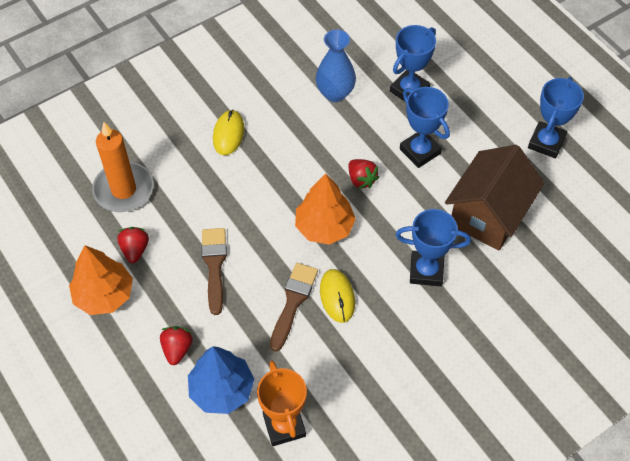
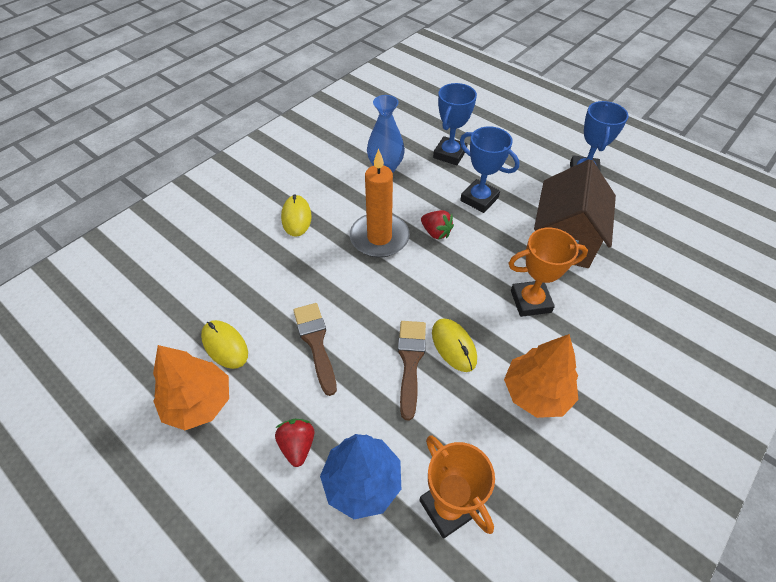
camera: 15 degrees left, 5 degrees down
orange candle [92,122,154,212] -> orange candle moved to [350,149,410,258]
red strawberry [117,227,149,263] -> yellow mouse [201,320,248,369]
orange tree [295,173,356,245] -> orange tree moved to [504,334,578,418]
blue trophy [395,209,471,286] -> orange trophy [508,227,588,317]

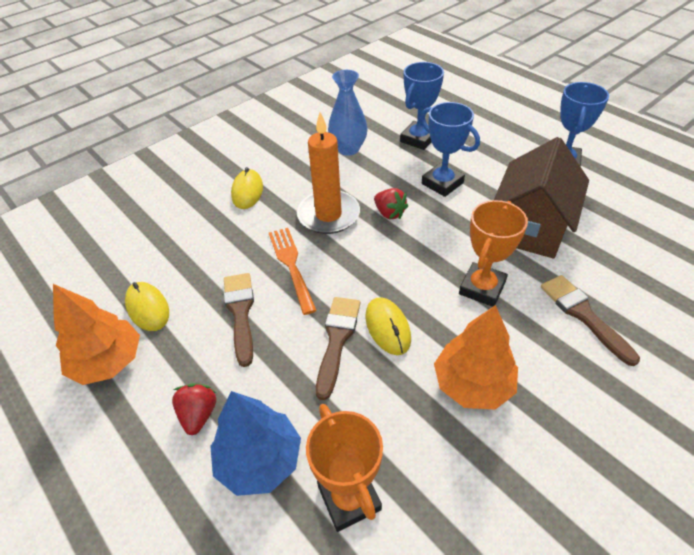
camera: 10 degrees right, 5 degrees down
orange trophy [508,227,588,317] -> orange trophy turned 60 degrees counterclockwise [459,200,528,307]
none -> orange fork [269,228,317,315]
none -> brown brush [541,275,640,366]

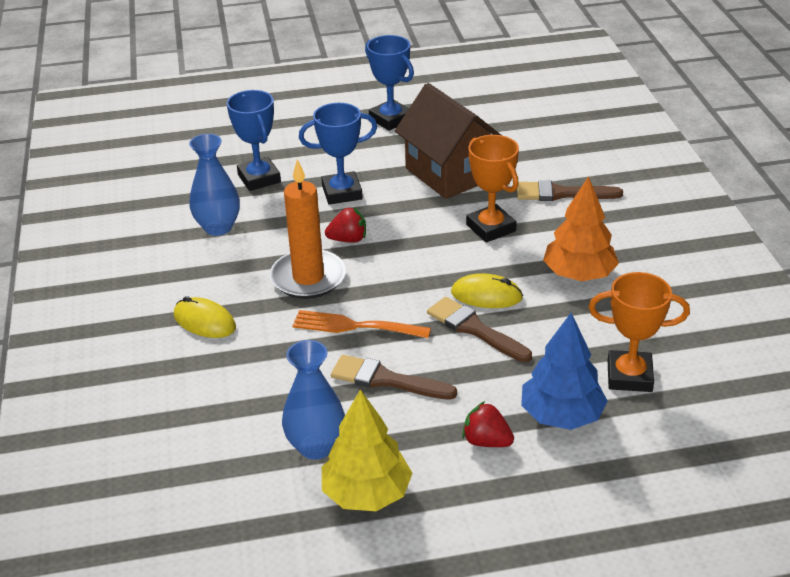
camera: 60 degrees left, 10 degrees down
orange tree [53,284,140,385] -> yellow tree [322,389,413,511]
yellow mouse [125,282,169,331] -> blue vase [282,340,345,460]

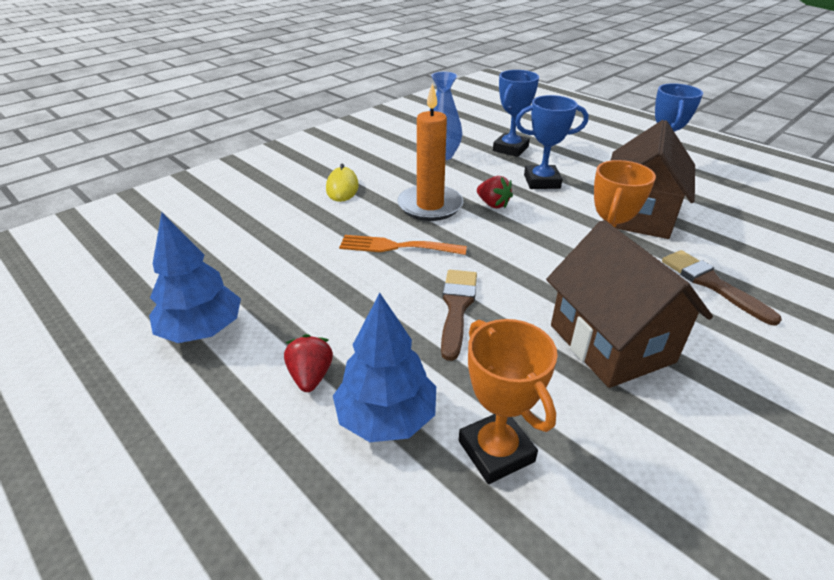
camera: 55 degrees right, 0 degrees up
blue vase [282,340,345,460] -> none
orange fork [293,310,431,338] -> orange fork turned 60 degrees counterclockwise [339,235,467,255]
blue trophy [299,103,377,205] -> blue trophy turned 45 degrees counterclockwise [515,95,588,189]
yellow tree [322,389,413,511] -> blue tree [149,213,241,343]
brown brush [331,355,457,400] -> none
yellow mouse [451,273,523,308] -> none
orange tree [543,176,619,281] -> brown house [546,220,713,388]

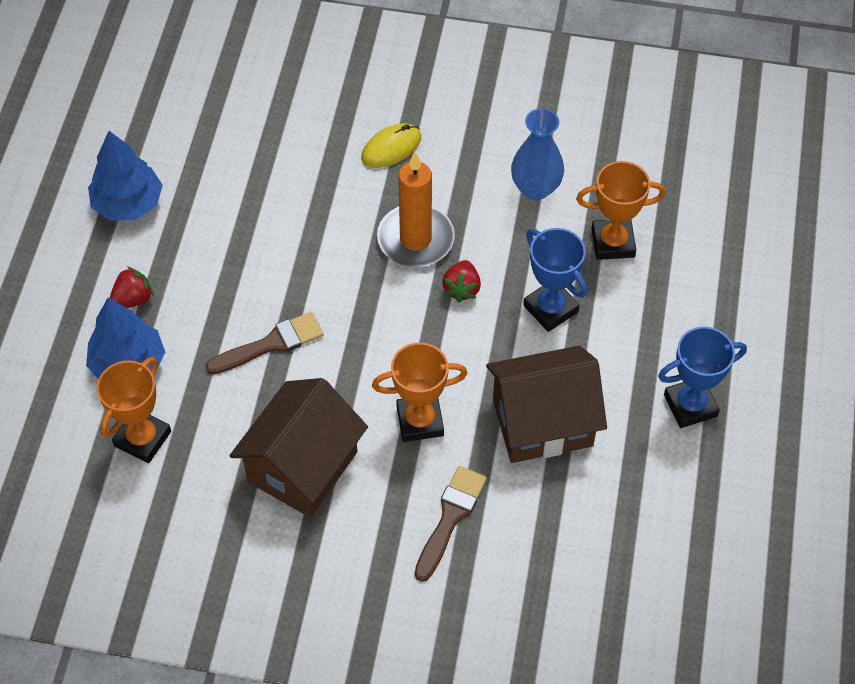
camera: 55 degrees right, 20 degrees up
orange fork [339,235,467,255] -> none
blue trophy [493,70,539,157] -> orange trophy [576,161,666,260]

